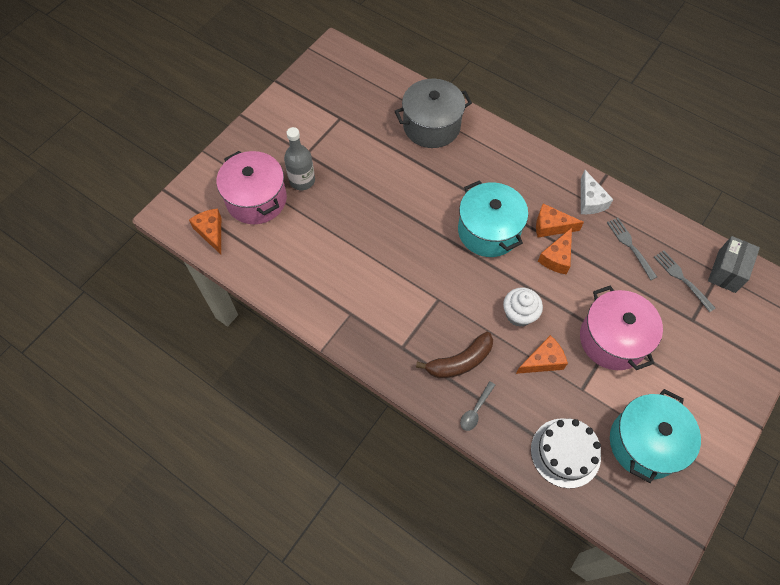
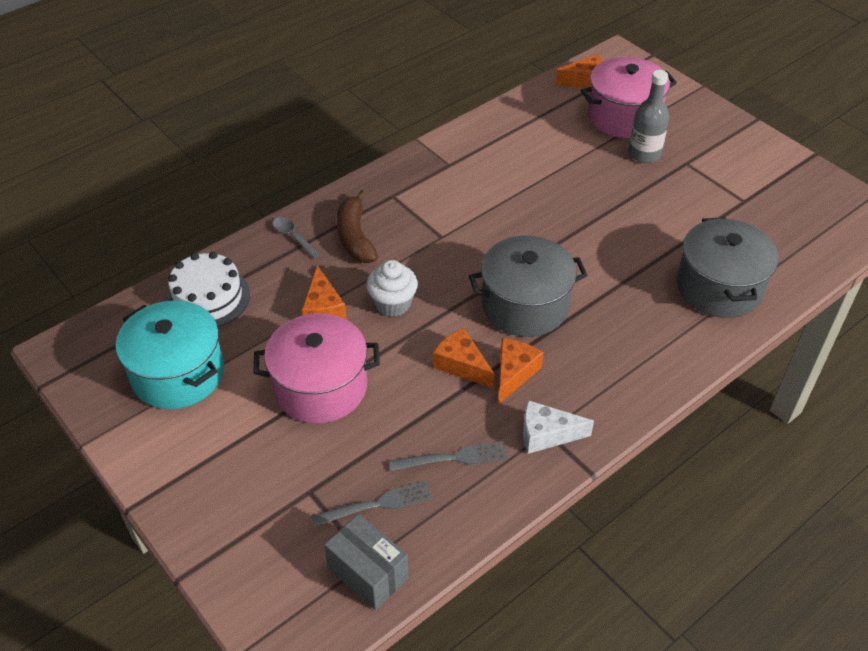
camera: 105 degrees right, 15 degrees down
turquoise pot [458,180,528,257] -> grey pot [469,235,588,337]

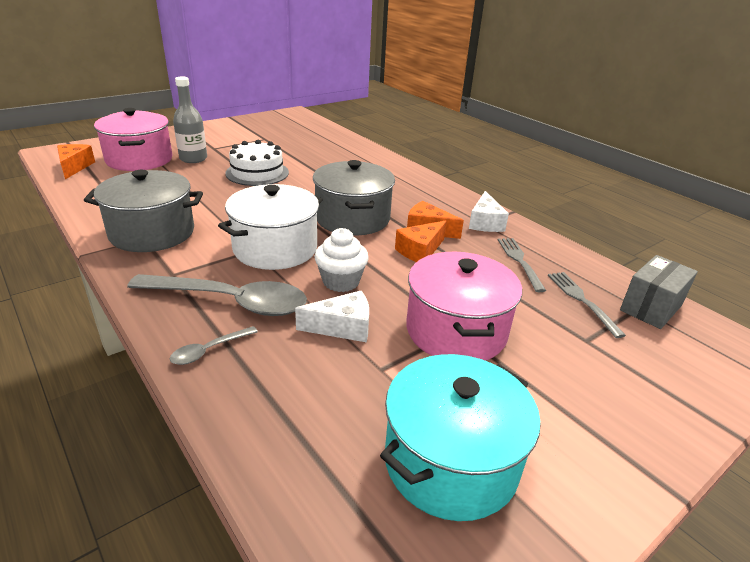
camera: 90 degrees left, 15 degrees down
white cake [166,252,250,327] -> white cake moved to [225,140,289,186]
orange cheese [302,265,347,320] -> white cheese [295,291,369,342]
brown banana [337,190,378,263] -> grey spoon [127,274,307,316]
grey pot [677,217,778,318] -> grey pot moved to [84,170,203,252]
none -> white pot [218,184,323,270]

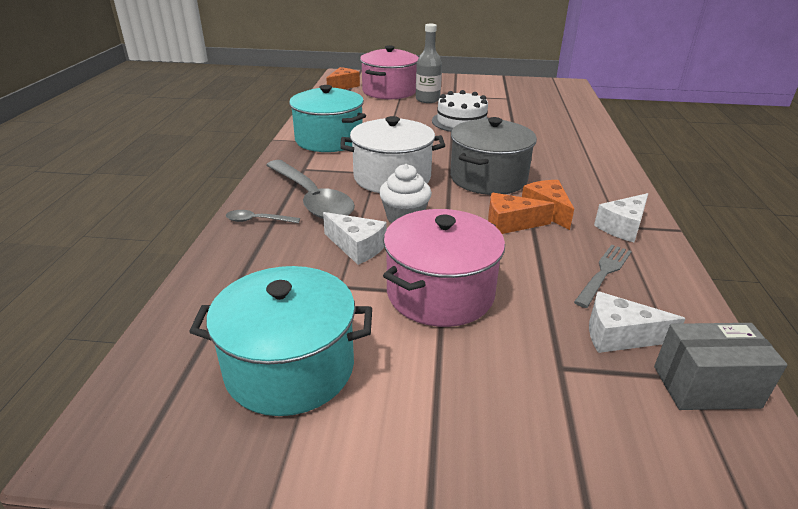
camera: 45 degrees right, 0 degrees up
grey pot [84,170,203,252] -> turquoise pot [289,85,366,152]
grey fork [548,272,626,338] -> white cheese [589,291,686,353]

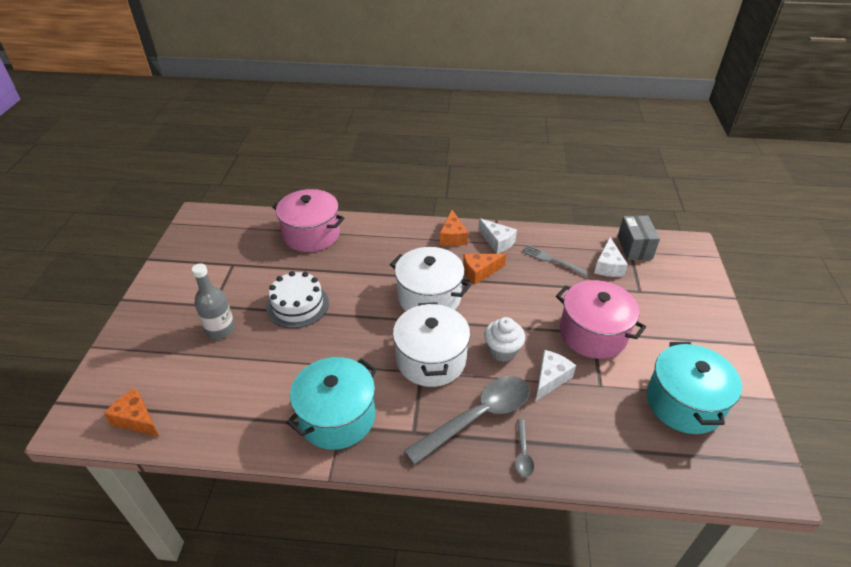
camera: 90 degrees left, 10 degrees up
pink pot [360,45,419,99] -> pink pot moved to [272,189,345,252]
grey pot [450,117,537,195] -> white pot [390,247,471,311]
orange cheese [488,193,555,234] -> orange cheese moved to [440,210,468,246]

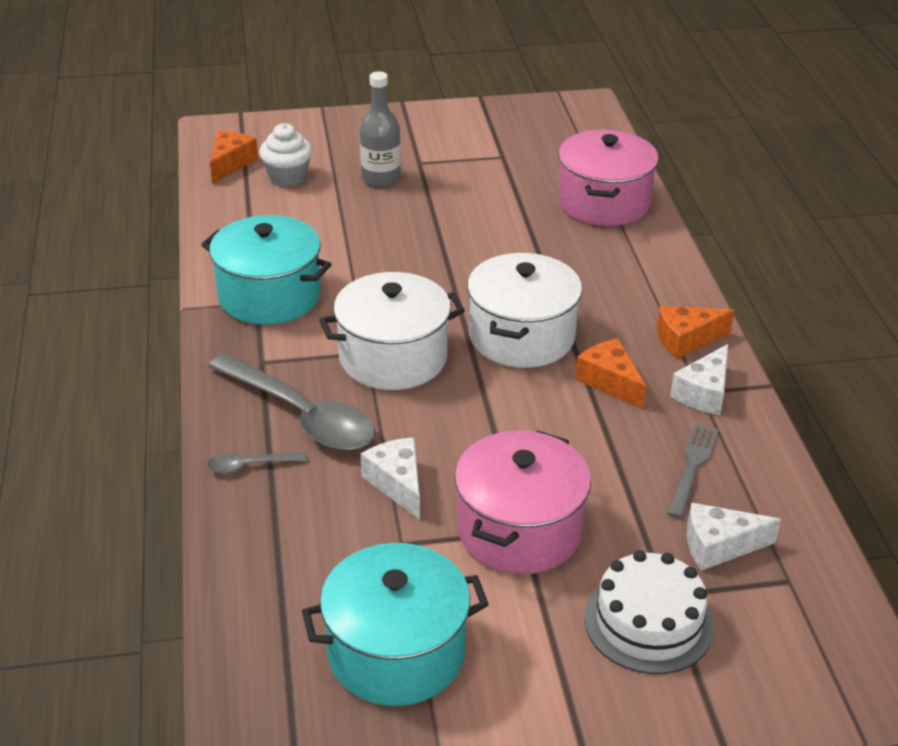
camera: 75 degrees right, 5 degrees down
white cake [267,271,329,328] -> white cake moved to [584,550,714,674]
white cupcake [484,317,525,362] -> white cupcake moved to [259,123,312,187]
white cheese [536,350,576,401] -> white cheese turned 135 degrees counterclockwise [361,437,420,520]
grey box [618,216,660,260] -> none

